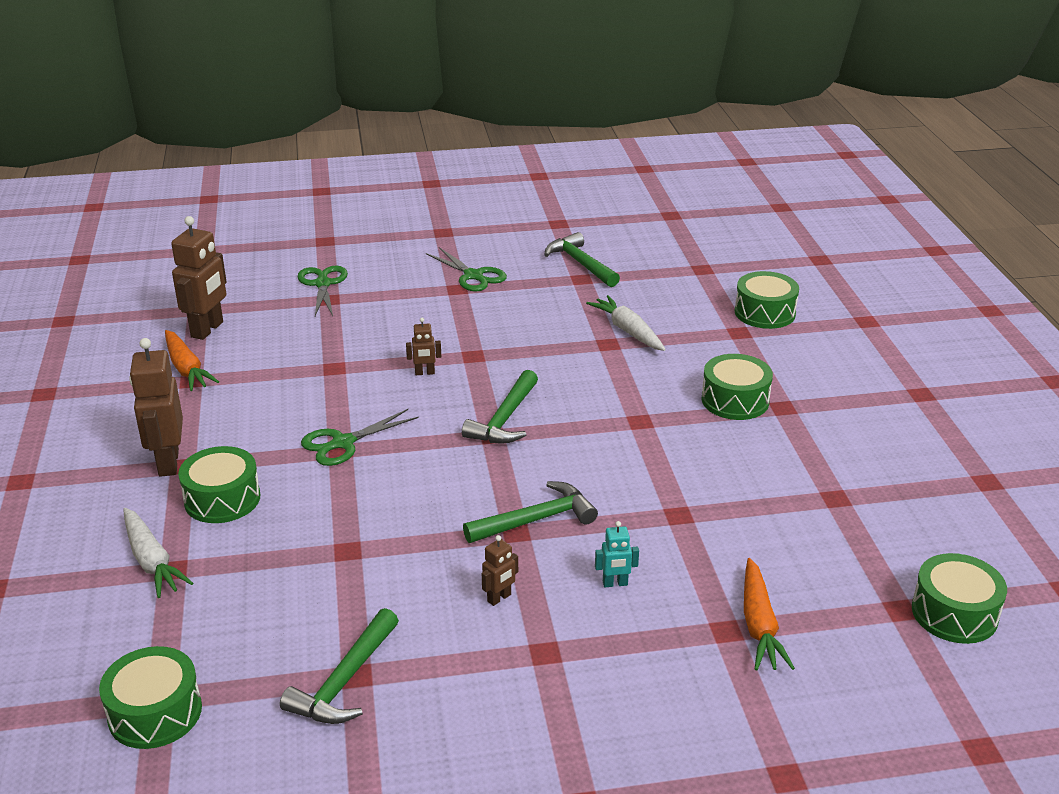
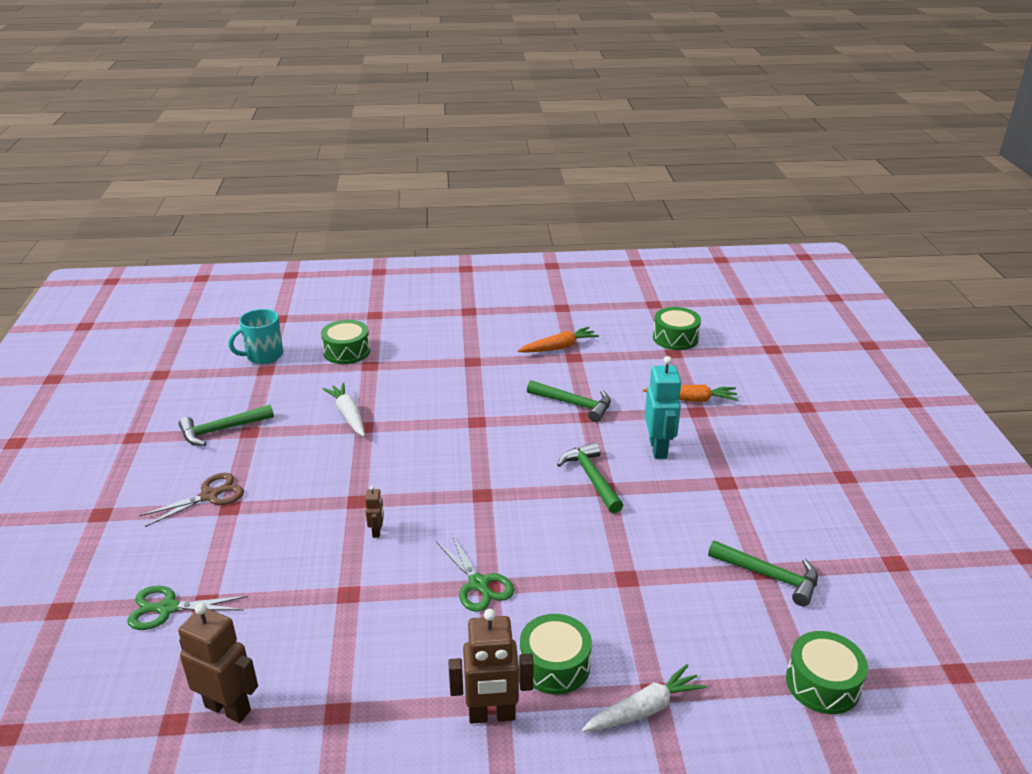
camera: 85 degrees left, 0 degrees up
orange carrot [165,330,219,391] -> orange carrot moved to [518,327,599,353]
green scissors [426,247,507,292] -> brown scissors [139,473,244,527]
green hammer [462,370,538,443] -> green hammer moved to [527,380,611,422]
brown robot [482,535,518,606] -> none
white carrot [586,295,666,351] -> white carrot turned 90 degrees clockwise [323,383,365,436]
turquoise robot [595,521,639,587] -> turquoise robot [645,356,682,459], size x2.05
green drum [701,354,773,420] -> none
none -> turquoise mug [228,309,283,364]

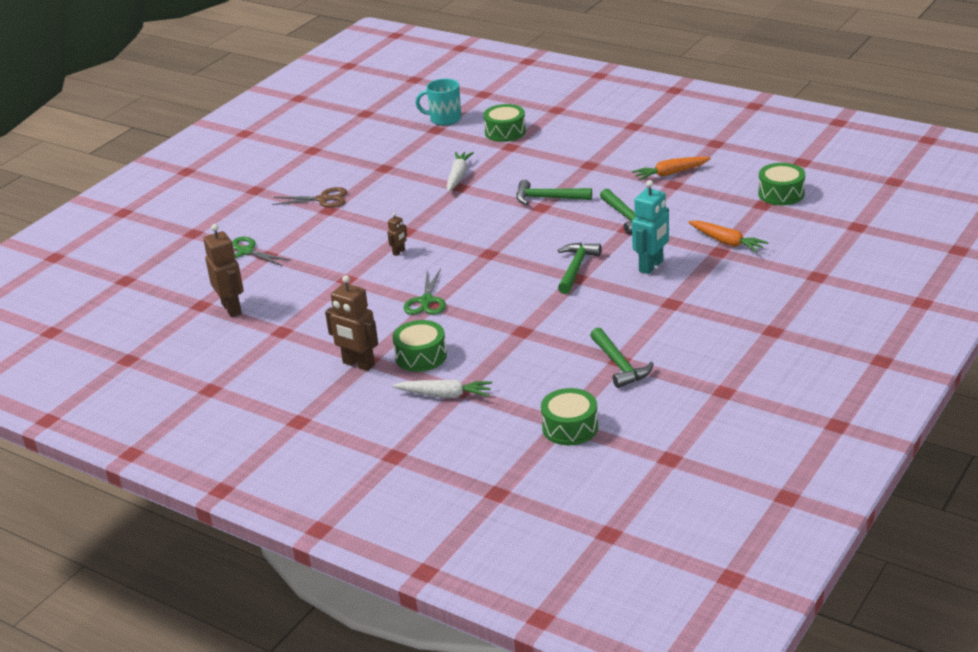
camera: 40 degrees right, 0 degrees up
green hammer [179,405,274,446] -> green hammer moved to [516,180,592,205]
orange carrot [518,327,599,353] -> orange carrot turned 150 degrees clockwise [632,157,711,180]

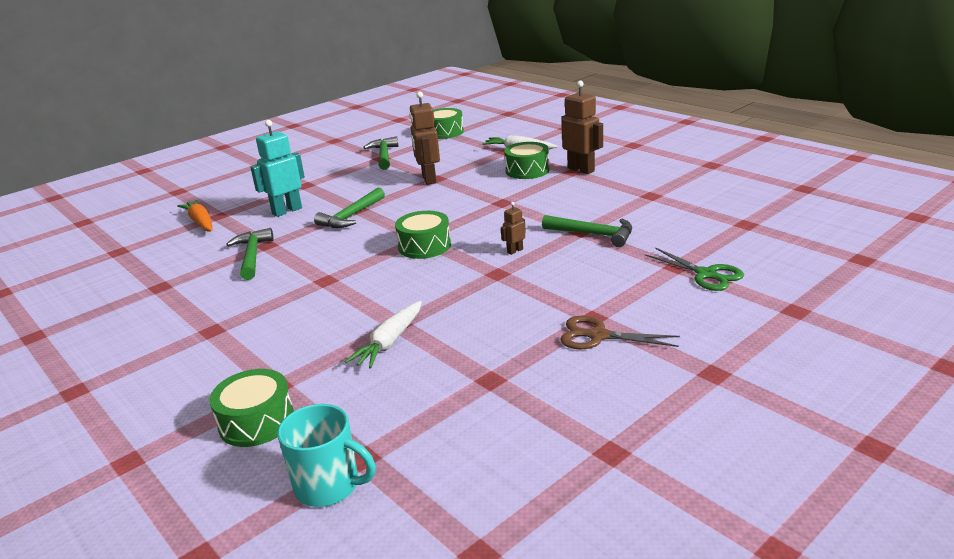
camera: 165 degrees left, 5 degrees down
brown robot [203,224,244,317] -> brown robot moved to [409,91,440,185]
green scissors [403,269,446,315] -> none
green hammer [516,180,592,205] -> green hammer moved to [542,215,632,247]
orange carrot [632,157,711,180] -> none
green drum [758,163,805,205] -> green drum moved to [395,211,451,259]

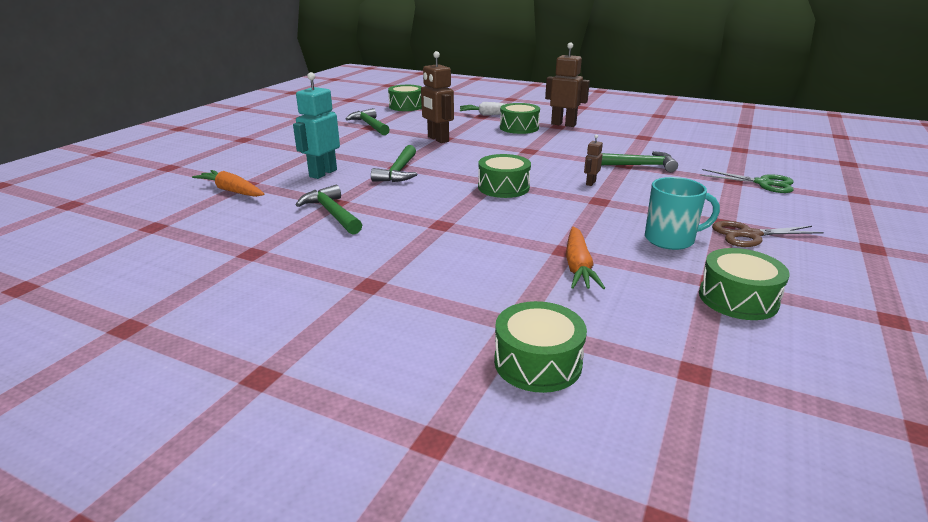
camera: 25 degrees left, 0 degrees up
turquoise mug [277,404,376,507] -> turquoise mug moved to [645,177,720,250]
white carrot [345,301,422,369] -> orange carrot [566,226,605,289]
none -> green drum [699,248,790,320]

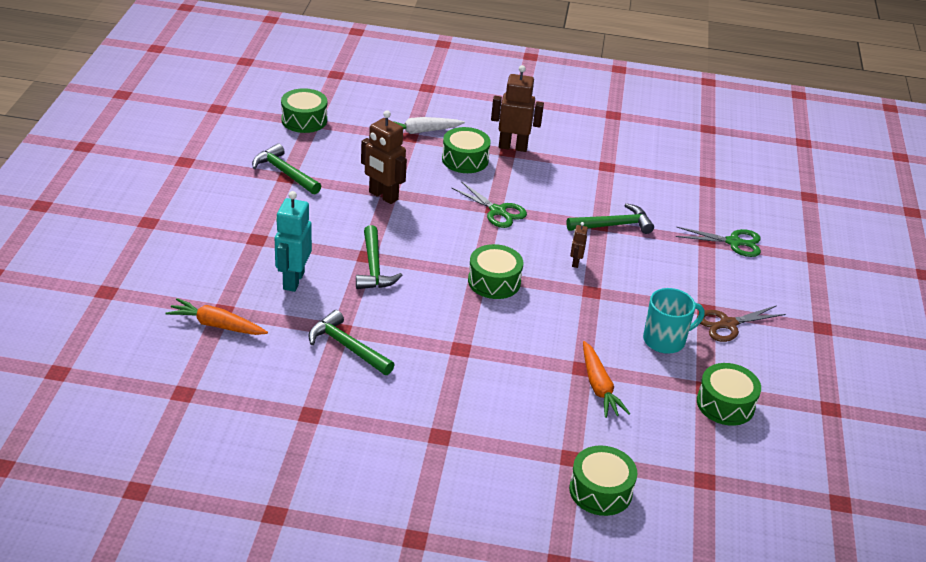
camera: 20 degrees left, 10 degrees up
none -> green scissors [451,181,527,228]

